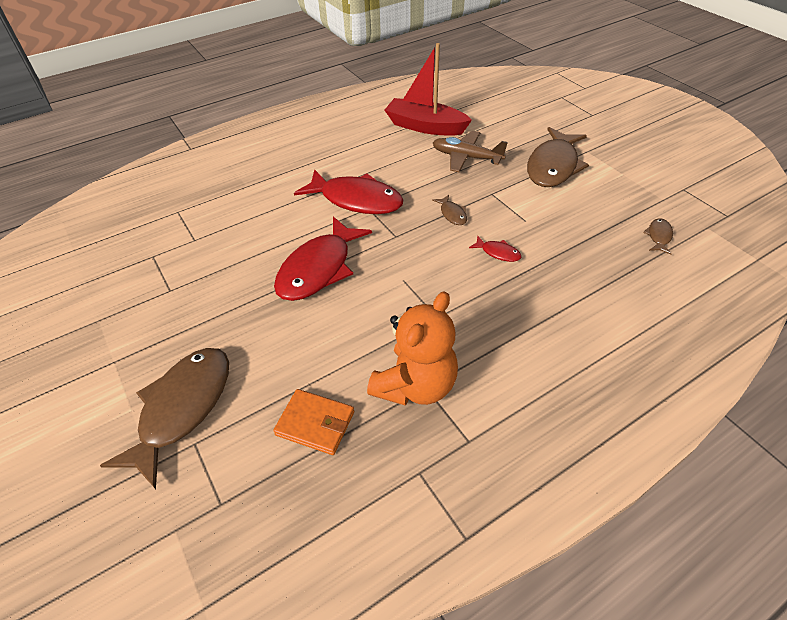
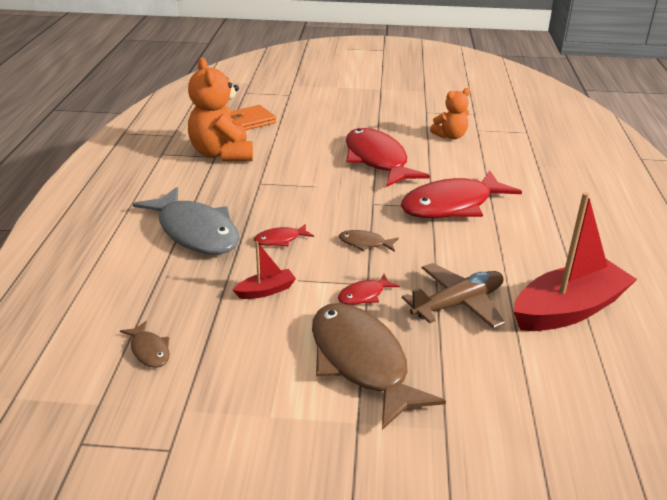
camera: 125 degrees right, 15 degrees down
brown fish [100,348,229,489] -> none
none -> grey fish [133,187,240,254]
none -> red boat [233,241,296,299]
none -> red fish [338,274,400,305]
none -> orange teddy bear [430,88,470,140]

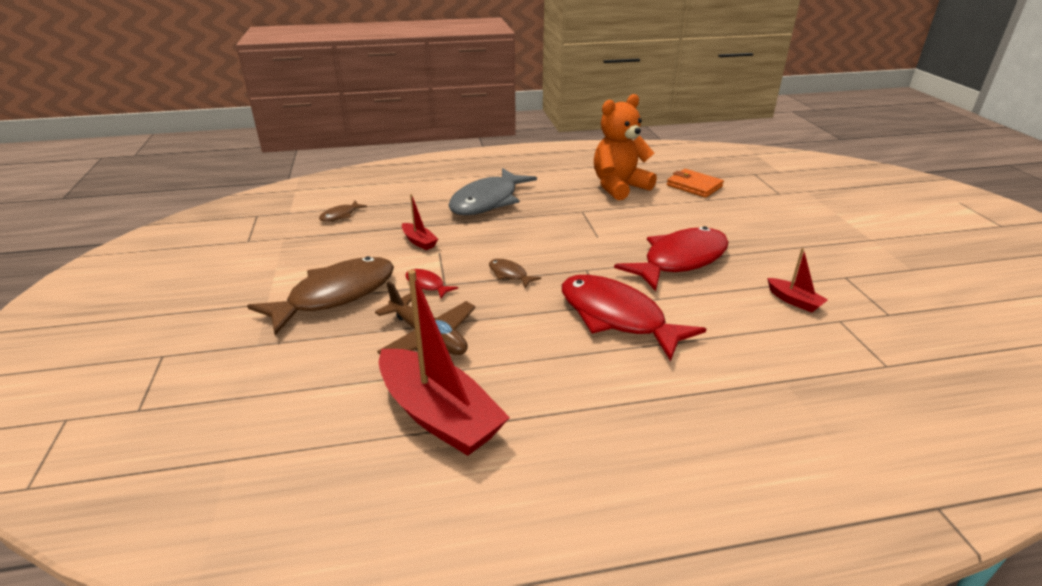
camera: 75 degrees right, 0 degrees up
red fish [254,224,314,246] -> none
brown fish [339,230,399,252] -> brown fish turned 45 degrees counterclockwise [489,259,541,288]
orange teddy bear [430,88,470,140] -> red boat [767,248,828,312]

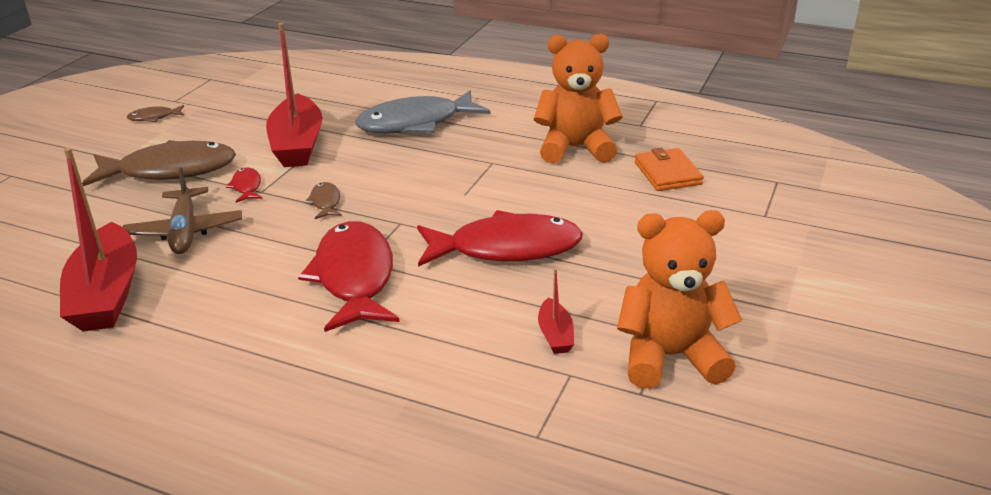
camera: 35 degrees right, 0 degrees up
brown fish [319,201,367,222] -> brown fish moved to [127,105,184,122]
red boat [402,194,438,250] -> red boat [266,23,323,167], size x2.21
none -> orange teddy bear [617,210,742,389]

